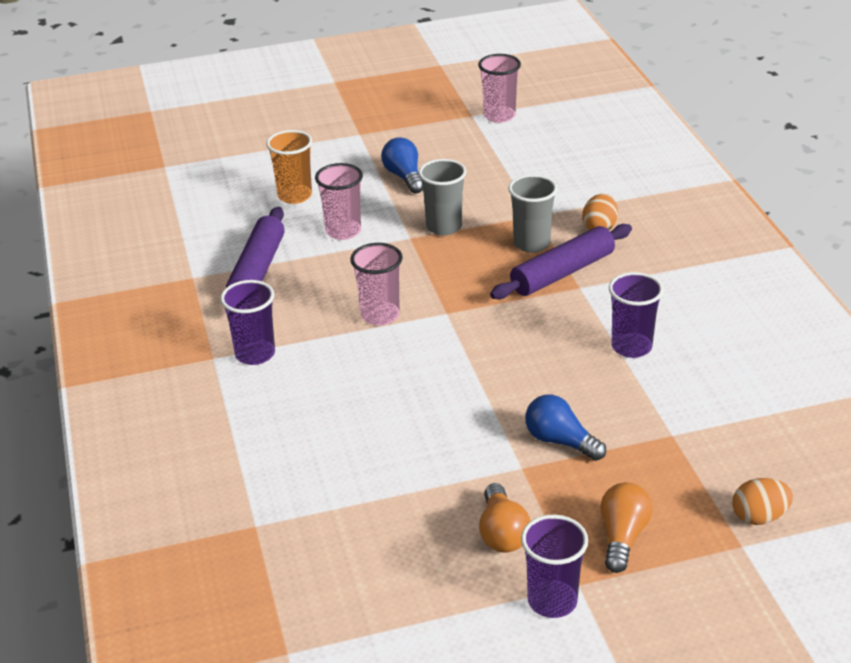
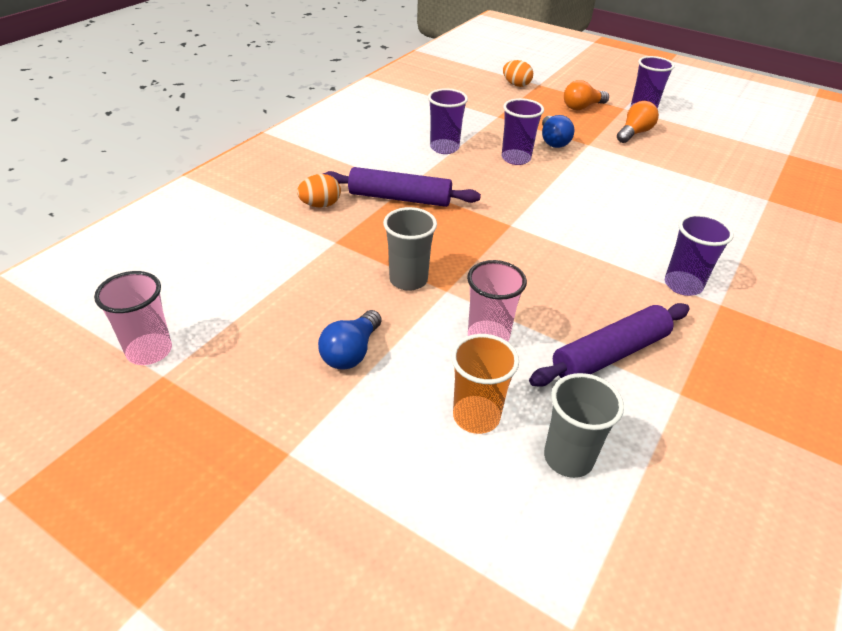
camera: 135 degrees left, 5 degrees up
pink cup [350,243,403,325] -> none
grey cup [508,174,558,253] -> grey cup moved to [544,373,624,478]
none -> purple cup [502,98,544,165]

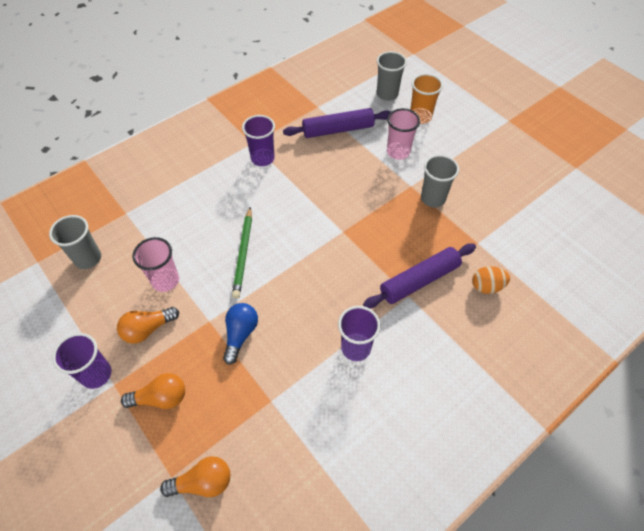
camera: 160 degrees left, 15 degrees up
pink cup [94,271,172,365] -> pink cup moved to [133,237,179,292]
blue light bulb [318,310,382,370] -> none
purple rolling pin [323,167,481,207] -> purple rolling pin turned 60 degrees counterclockwise [363,243,476,309]
purple cup [502,98,544,165] -> none
orange egg [503,60,533,87] -> orange light bulb [160,456,230,497]
none -> grey cup [49,215,101,269]
none -> green pencil [232,207,252,299]

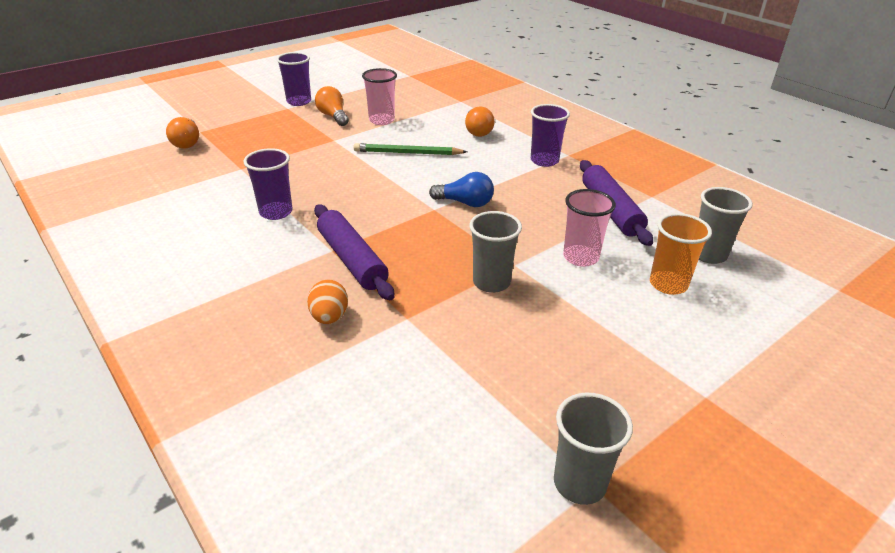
camera: 90 degrees right, 20 degrees down
grey cup [49,215,101,269] -> grey cup moved to [554,393,633,505]
orange light bulb [121,373,185,409] -> orange light bulb moved to [465,106,495,137]
blue light bulb [223,303,258,365] -> blue light bulb moved to [429,172,494,207]

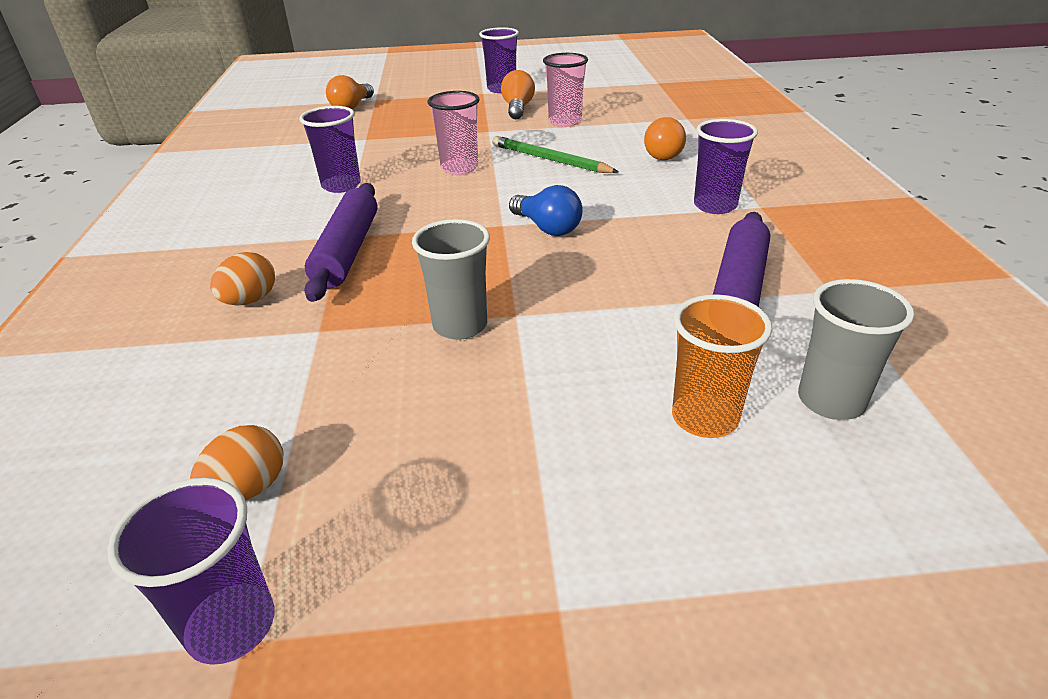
camera: 35 degrees right, 0 degrees up
grey cup [554,393,633,505] -> purple cup [107,478,274,665]
pink cup [563,189,616,267] -> pink cup moved to [428,91,480,175]
none -> orange egg [190,425,284,501]

